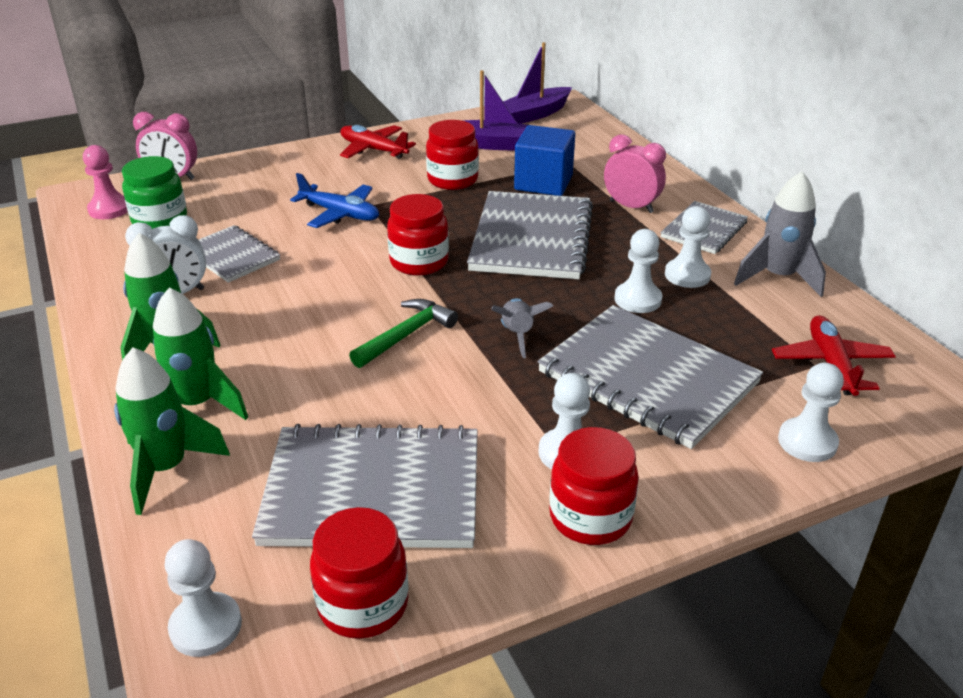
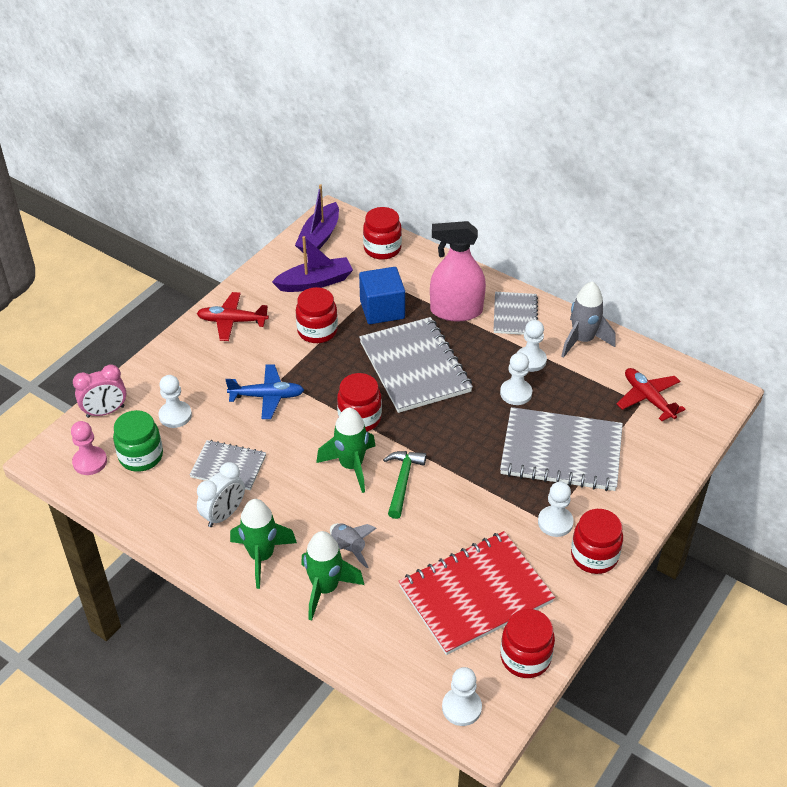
camera: 30 degrees left, 10 degrees up
green rocket [114,348,230,515] -> green rocket moved to [316,408,376,493]
grey notebook [252,424,478,548] -> red notebook [399,531,555,655]
grey rocket [492,298,553,358] -> grey rocket moved to [330,523,377,568]
pink clock [604,134,666,213] -> pink spray bottle [430,221,486,322]
white pawn [778,363,844,462] -> white pawn moved to [158,375,192,428]
none -> red jar [363,207,402,260]

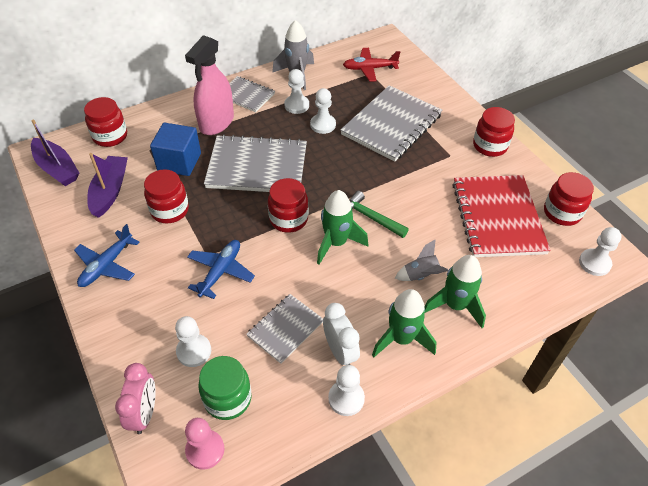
camera: 65 degrees left, 5 degrees up
red plane [197,292,269,341] -> blue plane [74,224,139,287]
white pawn [538,482,574,537] -> white pawn moved to [328,365,365,416]

